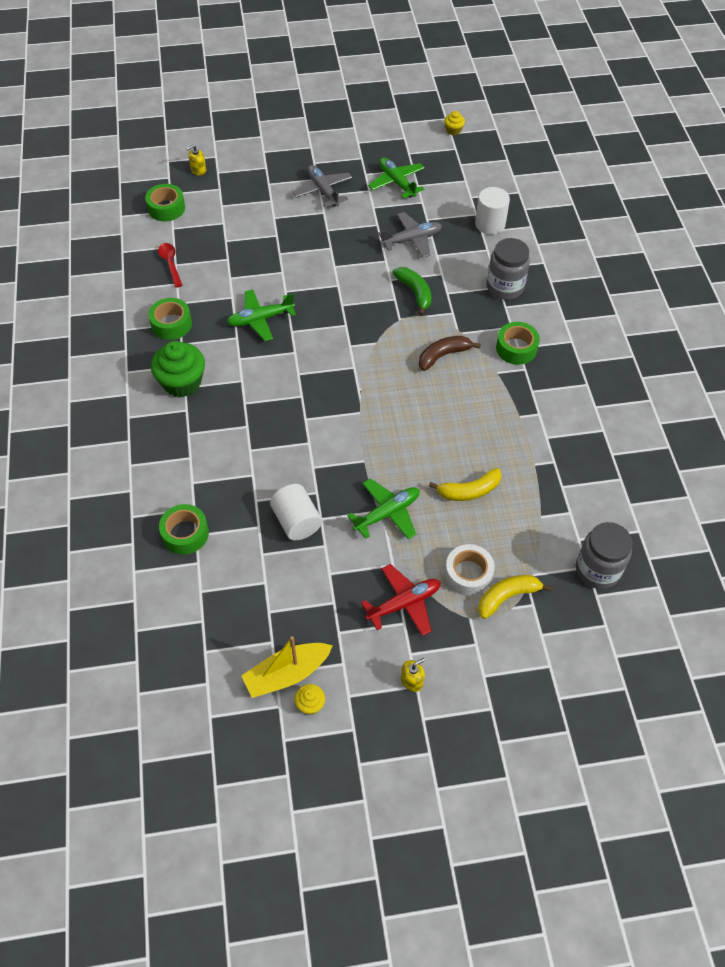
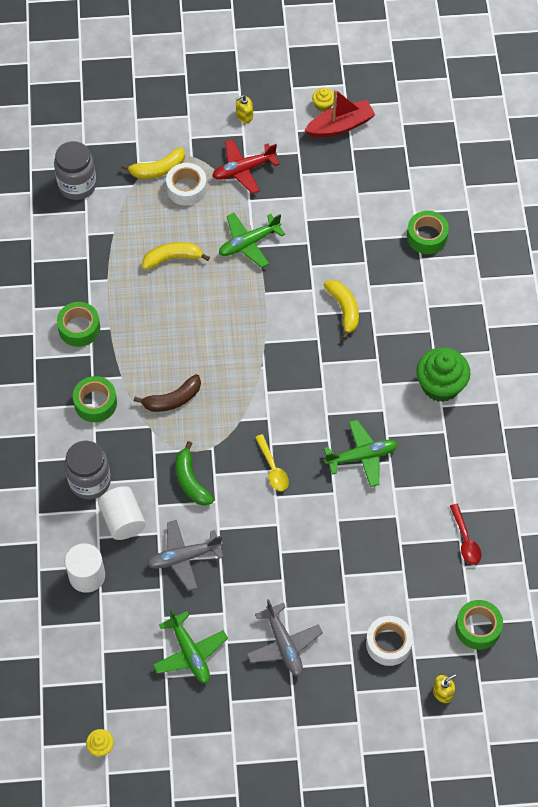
camera: 175 degrees left, 5 degrees up
green tape [148,298,192,340] -> green tape moved to [57,302,100,347]
yellow boat [242,636,333,698] -> red boat [305,89,375,138]
white cylinder [270,484,322,541] -> white cylinder moved to [98,486,146,540]
none -> yellow spoon [255,434,289,491]
none -> yellow banana [324,280,359,340]
none -> white tape [366,616,413,666]

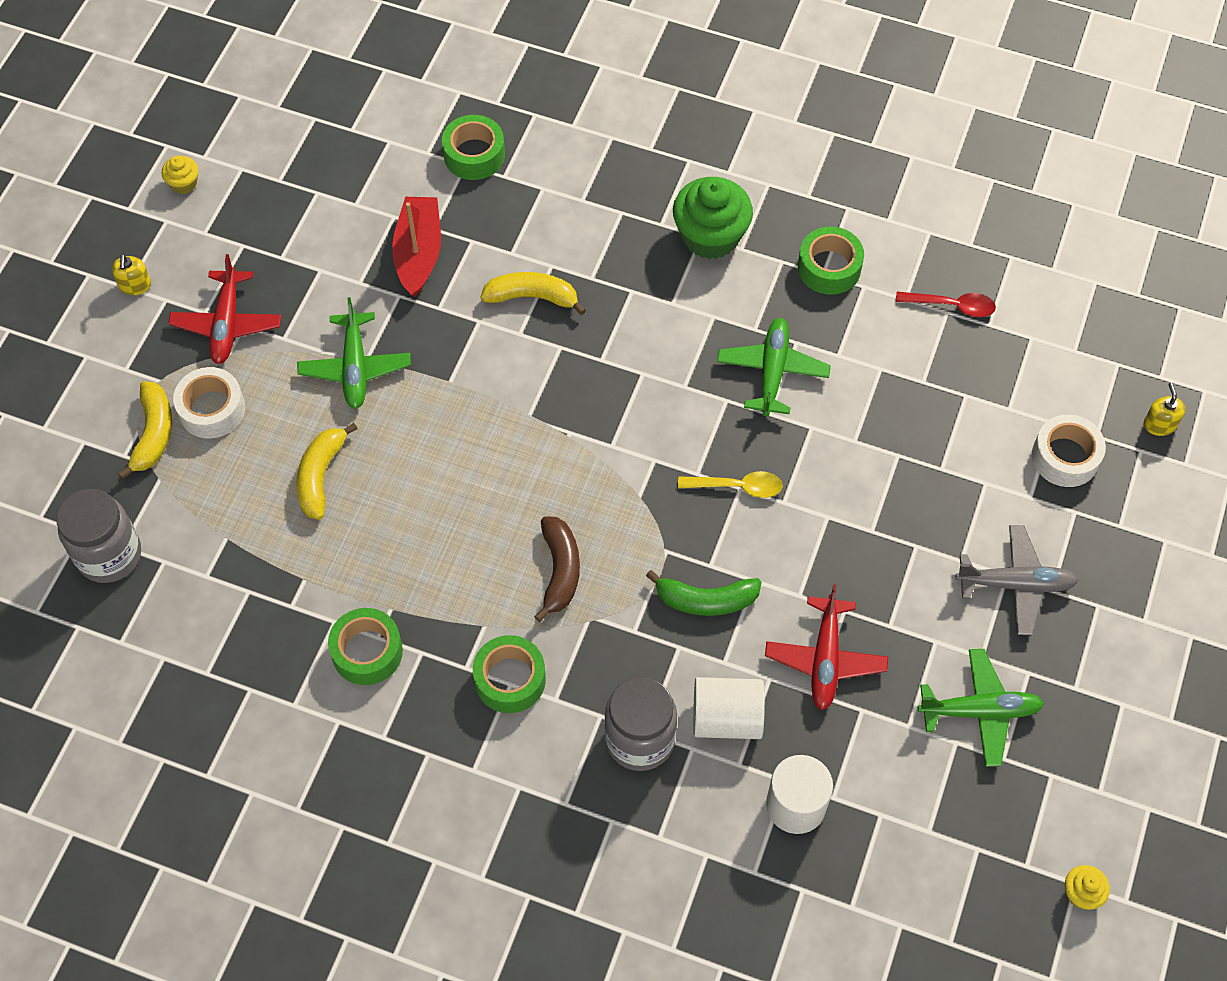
camera: 65 degrees left, 0 degrees up
grey plane [147,520,224,591] -> red plane [765,584,888,710]
red boat [305,89,375,138] -> red boat moved to [392,197,441,297]
green tape [455,600,503,650] -> green tape moved to [798,227,864,295]

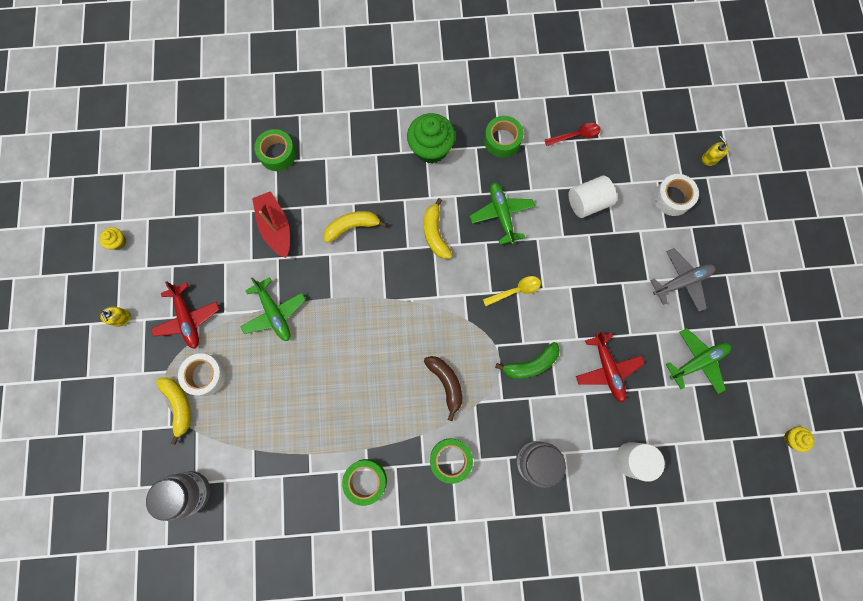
camera: 25 degrees left, 15 degrees up
yellow banana [296,423,358,520] -> yellow banana moved to [424,198,452,259]
white cylinder [693,677,765,739] -> white cylinder moved to [569,176,617,218]

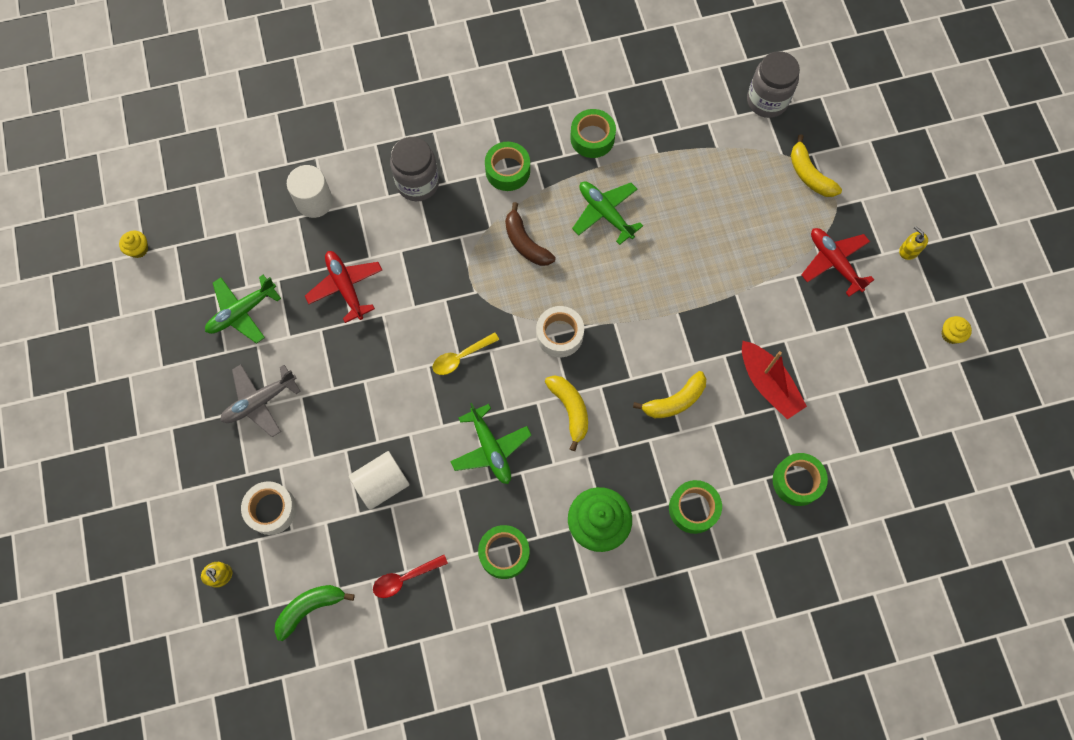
camera: 170 degrees right, 5 degrees down
white tape [178,353,226,396] -> white tape moved to [536,306,584,357]
green plane [240,277,306,341] -> green plane moved to [572,181,643,245]
green banana [495,342,560,379] -> green banana moved to [274,585,355,641]
none -> green tape [669,480,722,534]

